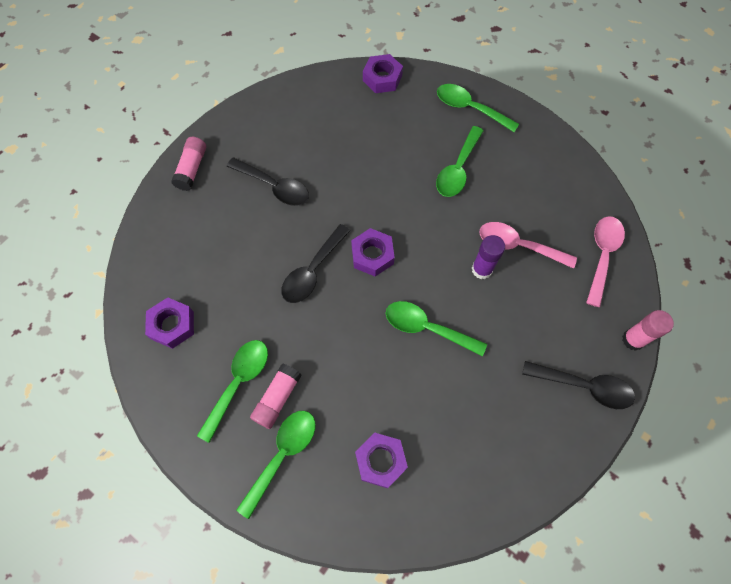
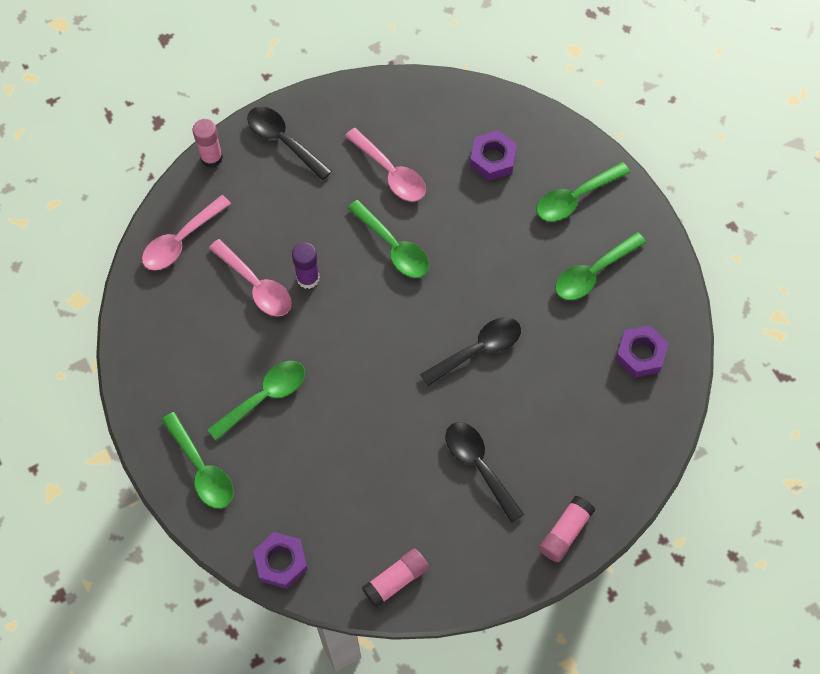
camera: 155 degrees left, 0 degrees up
pink glue stick [250,364,302,429] -> pink glue stick moved to [362,548,429,608]
purple nut [351,228,395,277] -> none
none -> pink spoon [345,128,426,201]

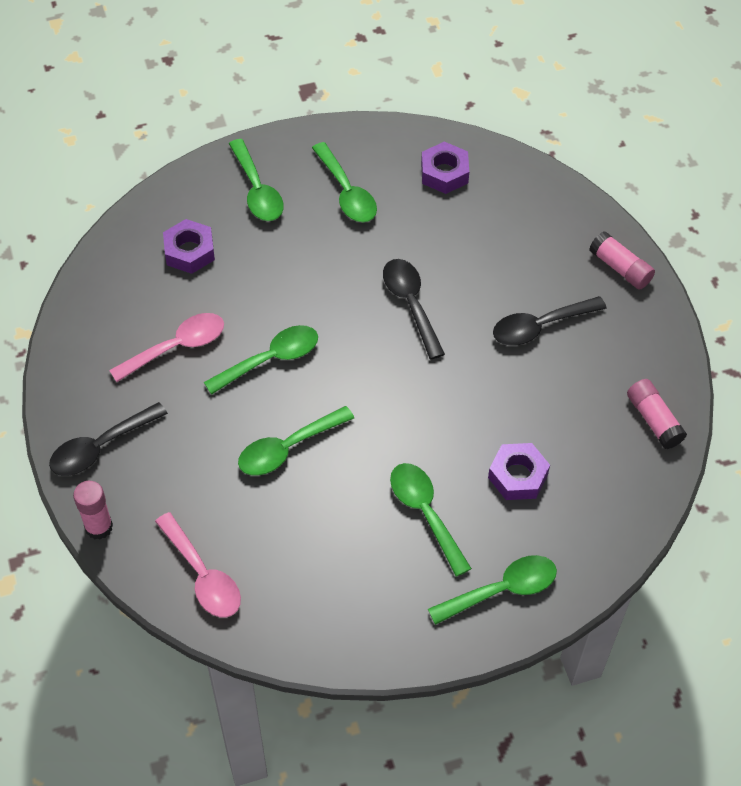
camera: 80 degrees left, 10 degrees down
pink spoon [209,239,292,316] -> none
purple nut [253,532,308,589] -> purple nut moved to [488,443,550,500]
purple glue stick [292,242,320,289] -> green spoon [238,406,354,476]

